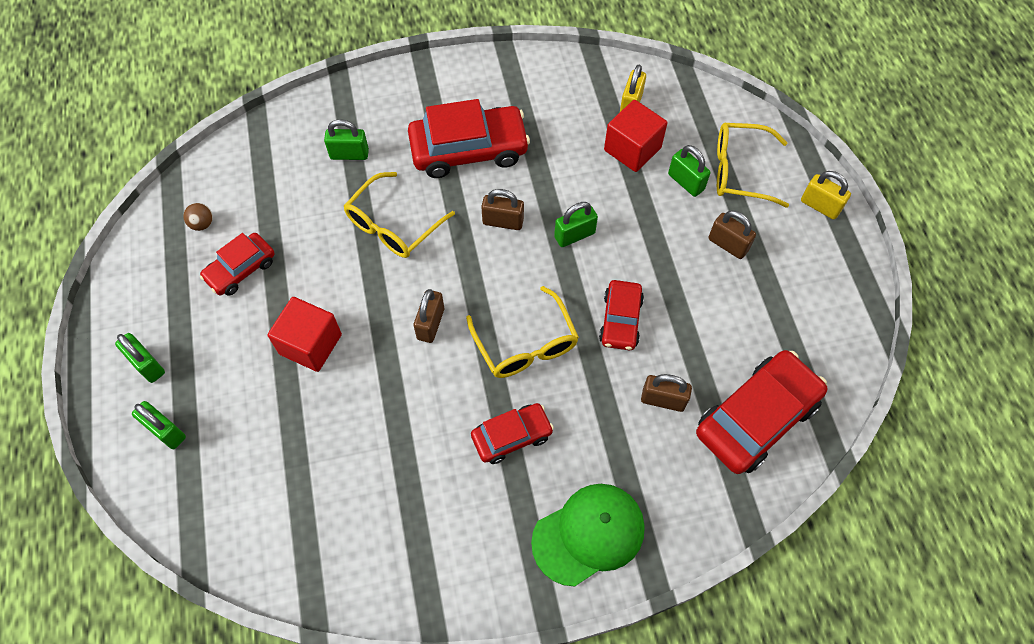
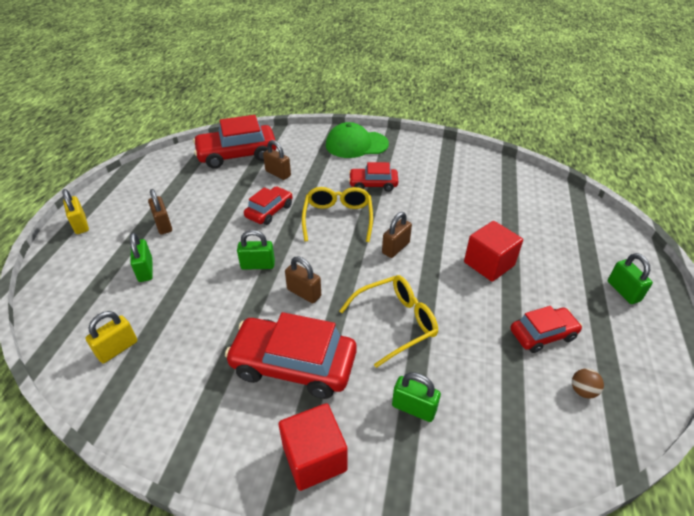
camera: 155 degrees left, 20 degrees down
green padlock [132,401,186,449] -> none
red cube [604,100,667,172] -> red cube moved to [279,403,348,491]
yellow glasses [717,123,789,208] -> none

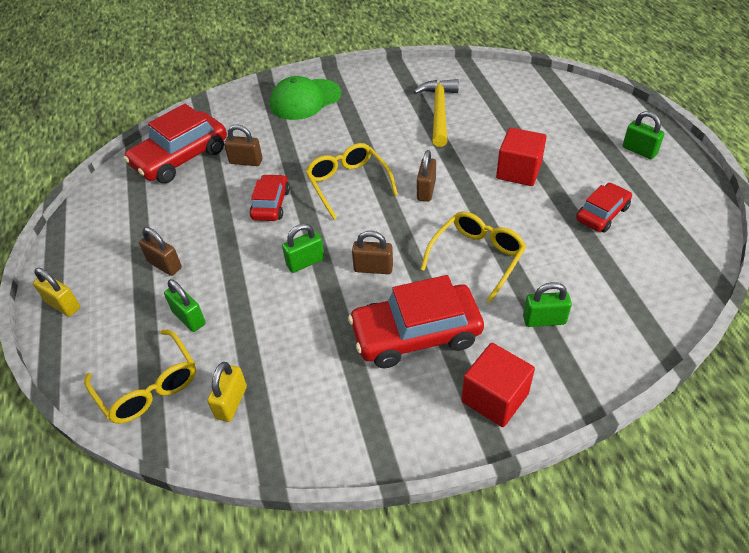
camera: 25 degrees left, 5 degrees up
red car [349,162,398,192] -> none
brown ball [572,369,604,398] -> none
none -> yellow glasses [84,330,196,424]
none -> yellow hammer [413,79,459,147]

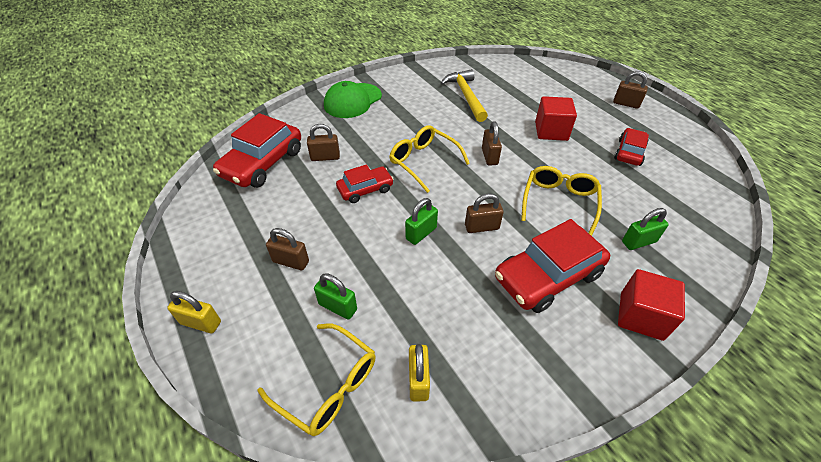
camera: 20 degrees left, 0 degrees up
red car [249,174,290,221] -> red car turned 75 degrees clockwise [336,164,394,203]
green padlock [622,111,665,159] -> brown padlock [613,71,648,109]

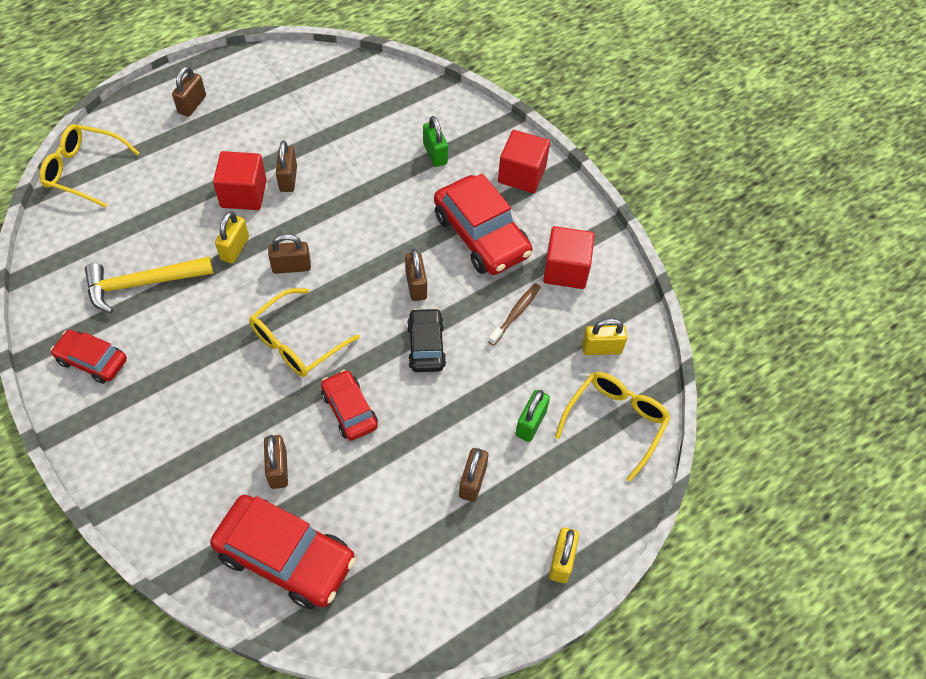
camera: 95 degrees left, 10 degrees up
green cap [324,81,382,118] -> none
green padlock [405,198,438,245] -> black car [407,308,446,372]
yellow glasses [521,166,602,236] -> yellow glasses moved to [39,124,139,208]
red car [614,128,649,166] -> red car moved to [51,330,127,384]
none -> yellow padlock [215,211,249,263]
none -> brown padlock [276,141,297,192]
none -> brown toothbrush [488,283,541,345]
none -> red cube [543,226,595,289]

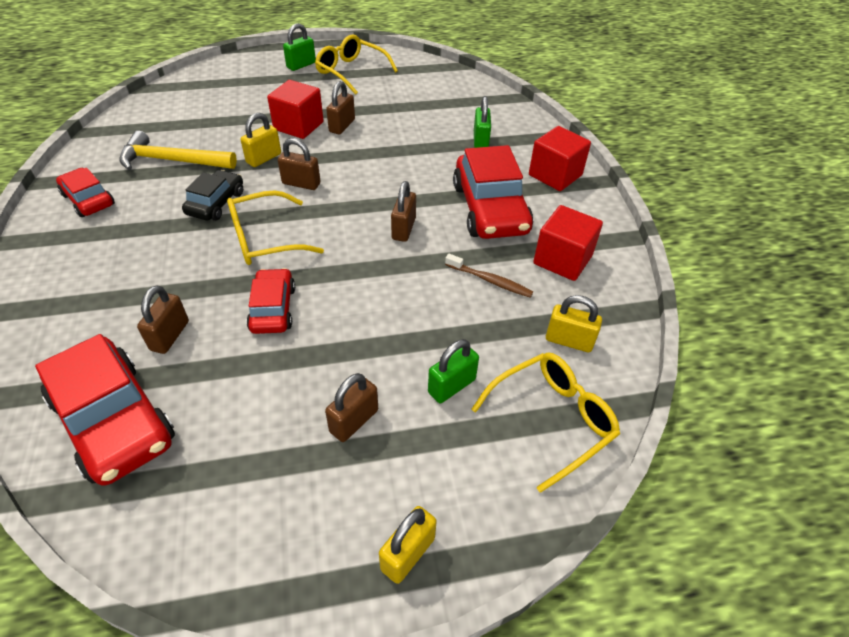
camera: 25 degrees right, 10 degrees down
yellow glasses [39,124,139,208] -> yellow glasses moved to [315,35,398,95]
brown padlock [172,66,206,117] -> green padlock [283,23,316,71]
black car [407,308,446,372] -> black car moved to [182,170,243,221]
brown toothbrush [488,283,541,345] -> brown toothbrush turned 60 degrees clockwise [445,254,533,298]

